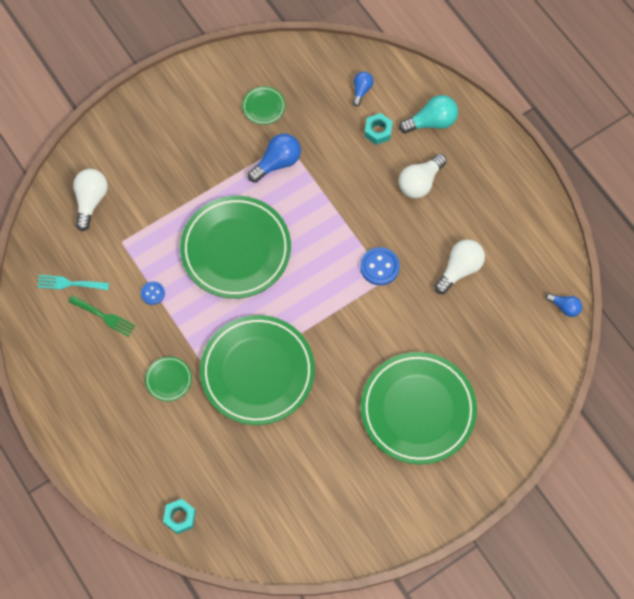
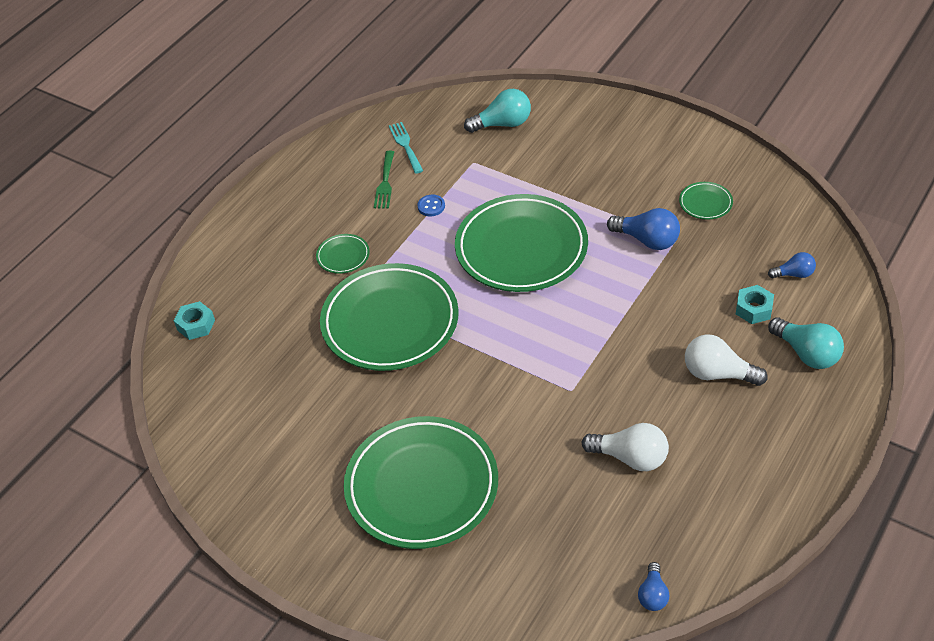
camera: 70 degrees right, 20 degrees down
white light bulb [73,169,108,231] -> turquoise light bulb [464,89,531,133]
blue button [360,247,400,285] -> none

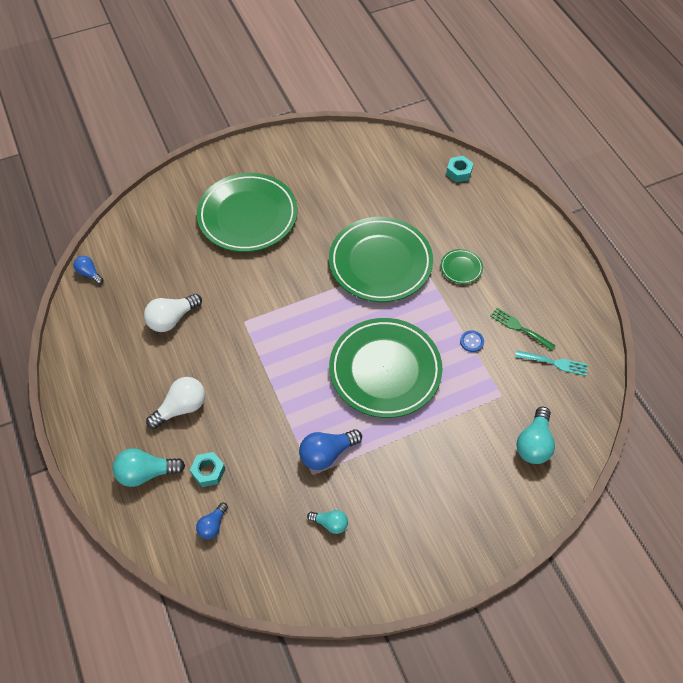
camera: 120 degrees right, 10 degrees up
green plate [679,182,733,220] -> turquoise light bulb [307,510,348,534]

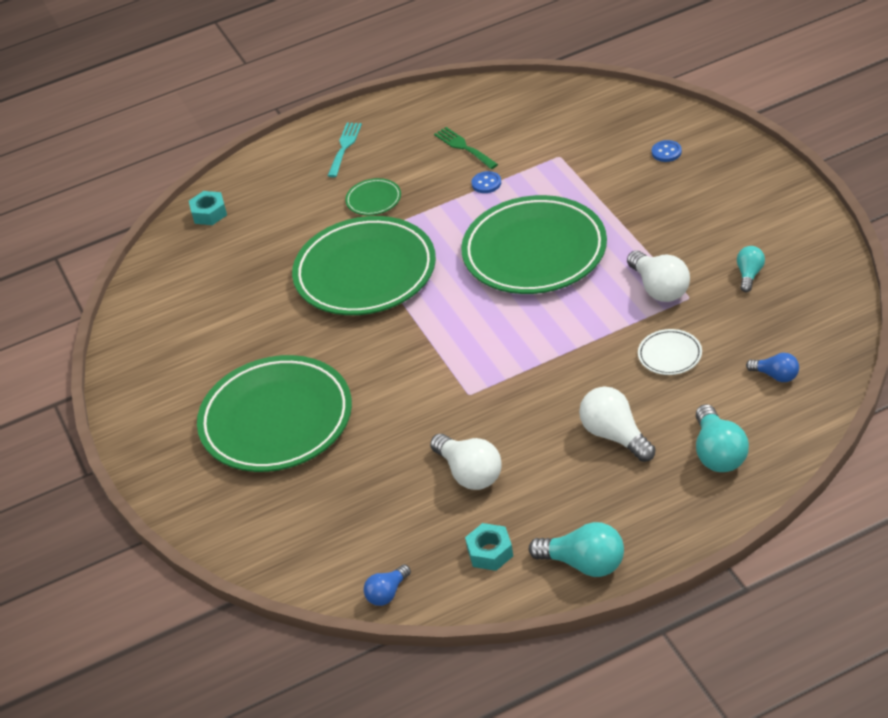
camera: 85 degrees left, 15 degrees down
turquoise nut [190,452,225,487] -> turquoise nut moved to [465,523,513,571]
blue light bulb [299,429,362,470] -> white light bulb [627,250,690,302]
green fork [490,307,556,351] -> green fork turned 105 degrees clockwise [434,127,498,169]
turquoise fork [515,350,588,376] -> turquoise fork moved to [328,123,362,177]
turquoise light bulb [516,407,555,464] -> turquoise light bulb moved to [529,522,624,577]
none -> white plate [638,329,702,375]
none -> blue button [652,140,682,162]

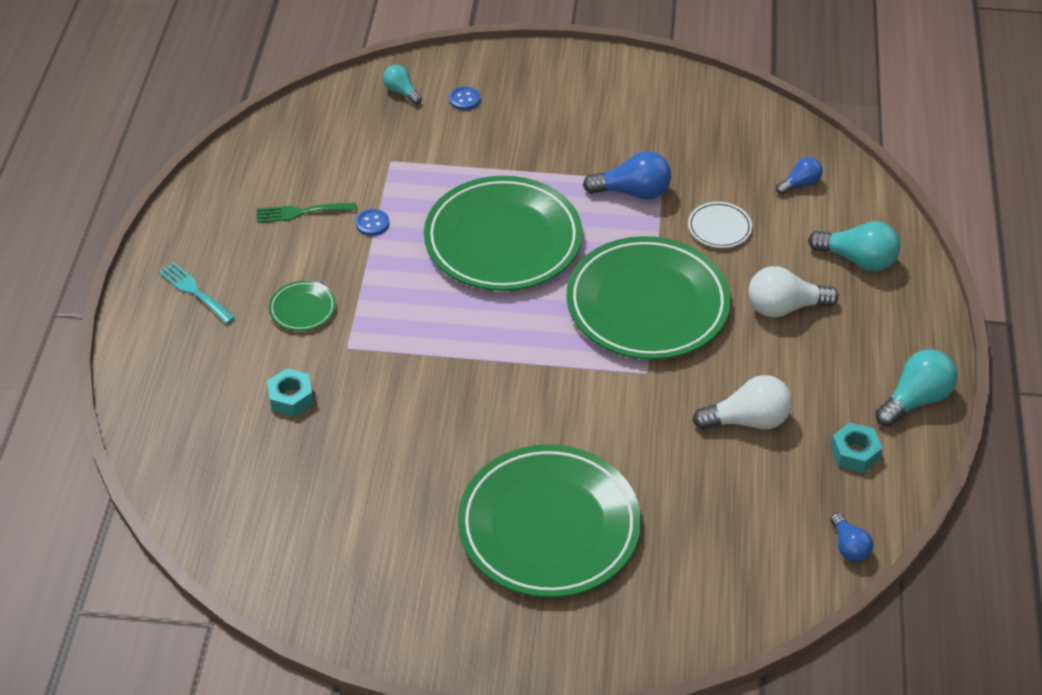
camera: 65 degrees left, 5 degrees up
turquoise nut [189,191,227,225] -> turquoise nut moved to [267,368,314,417]
green plate [292,216,436,315] -> green plate moved to [566,236,731,360]
white light bulb [627,250,690,302] -> blue light bulb [583,151,671,200]
turquoise light bulb [737,246,765,292] -> turquoise light bulb moved to [383,65,422,105]

